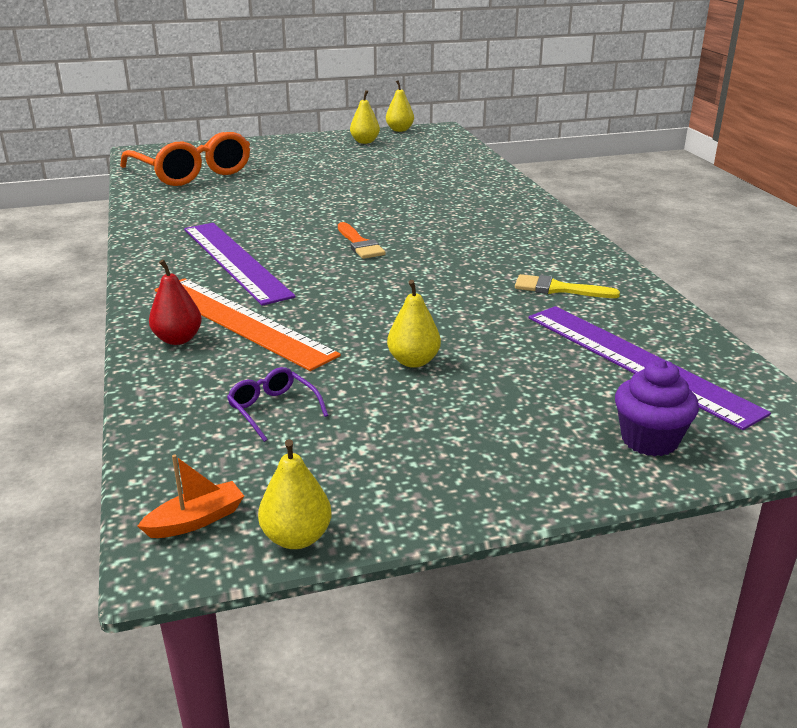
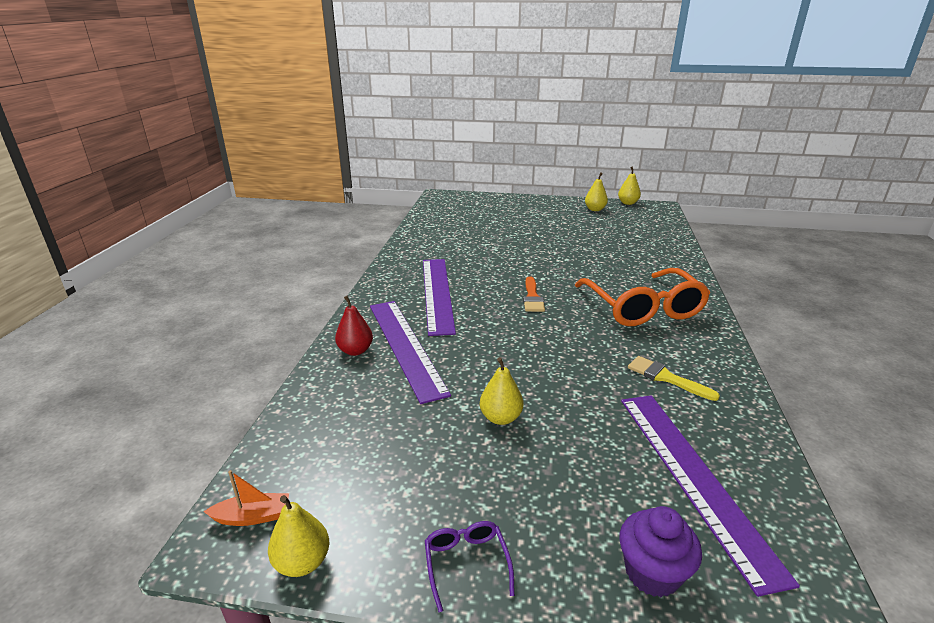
camera: 25 degrees right, 0 degrees up
orange glasses [120,132,250,186] -> orange glasses moved to [575,268,710,326]
orange ruler [155,278,341,371] -> purple ruler [370,301,451,404]
purple glasses [227,367,328,442] -> purple glasses moved to [425,521,515,612]

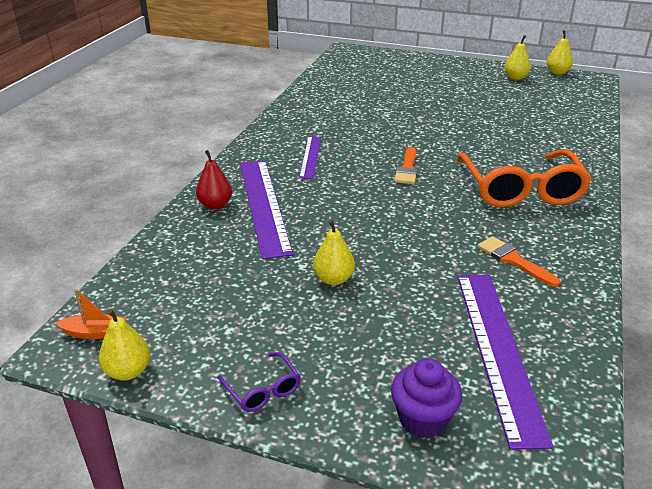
camera: 10 degrees right, 5 degrees up
purple ruler [423,259,456,336] -> purple ruler [299,136,321,179], size x0.55
purple glasses [425,521,515,612] -> purple glasses turned 150 degrees clockwise [217,352,301,412]
yellow brush [628,356,720,401] -> orange brush [477,236,560,287]

